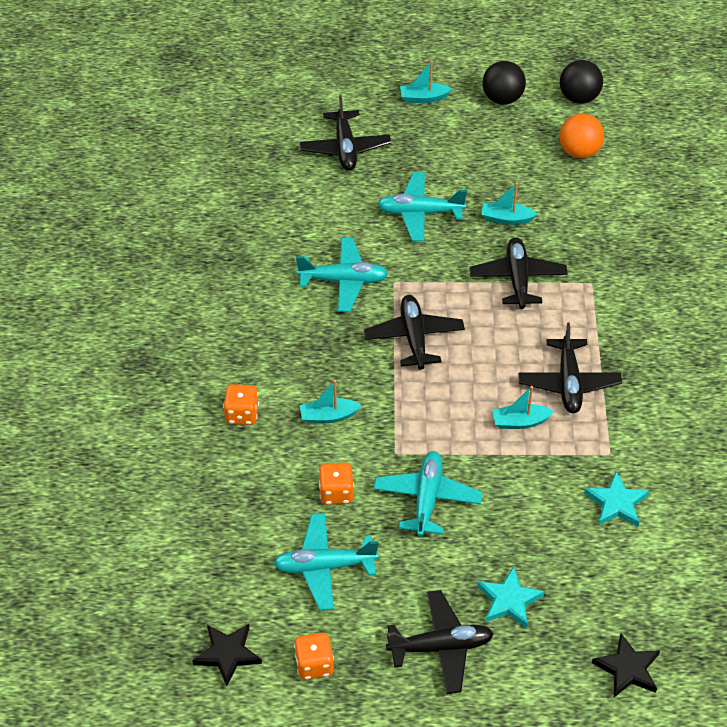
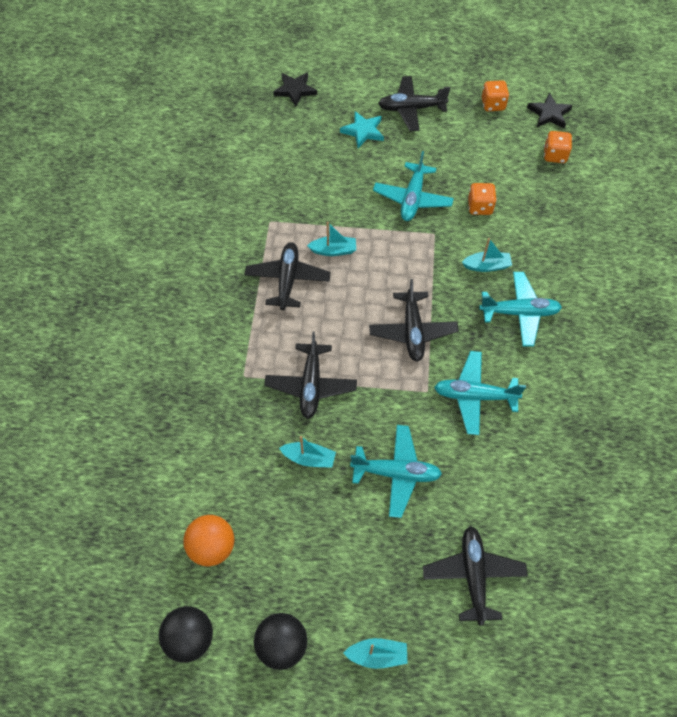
camera: 175 degrees left, 10 degrees up
orange dice [223,384,259,425] -> orange dice moved to [544,131,572,163]
turquoise plane [273,513,378,611] -> turquoise plane moved to [479,272,562,347]
turquoise star [584,472,649,527] -> none

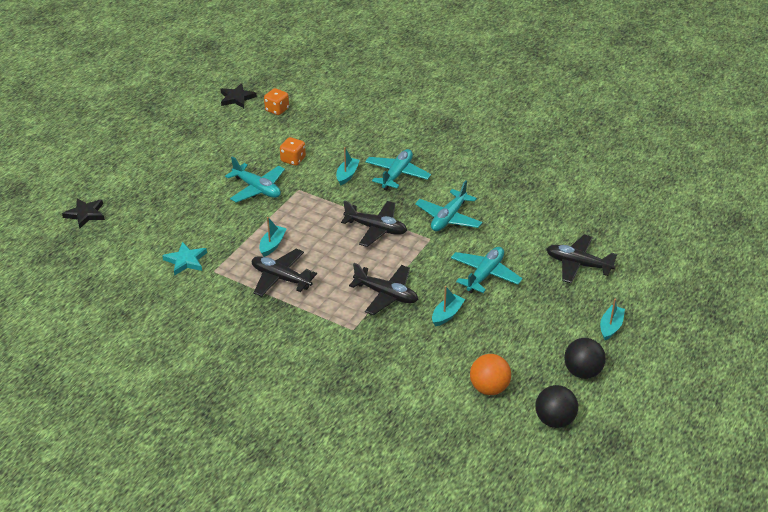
camera: 65 degrees left, 20 degrees down
turquoise star [340,111,384,148] -> turquoise star moved to [162,242,207,275]
black plane [378,76,450,131] -> none
orange dice [482,80,509,111] -> none

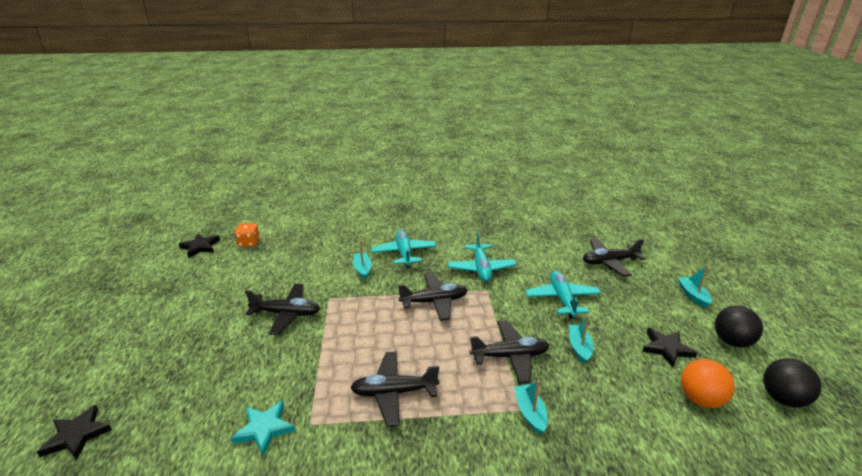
camera: 35 degrees left, 10 degrees down
turquoise plane [225,157,285,203] -> black plane [245,284,320,335]
turquoise boat [259,217,287,257] -> turquoise boat moved to [514,380,547,435]
orange dice [280,137,306,166] -> none
none -> black star [642,328,697,367]

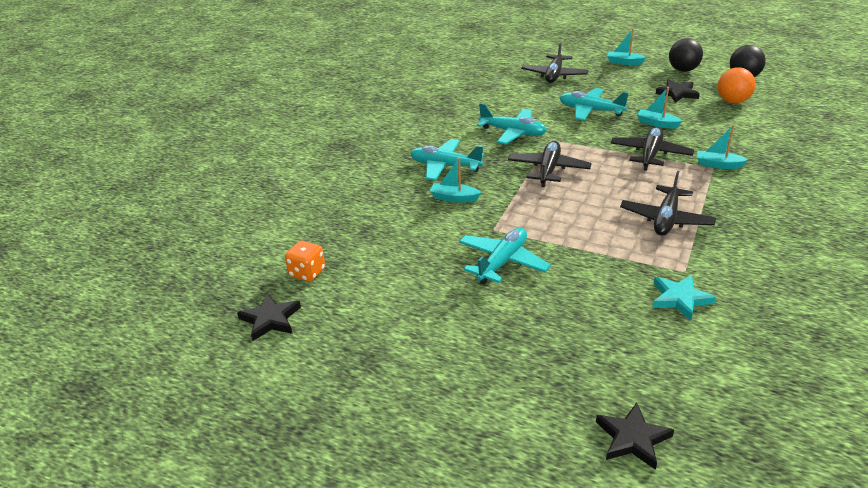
camera: 60 degrees left, 5 degrees up
black plane [245,284,320,335] -> turquoise plane [459,228,551,285]

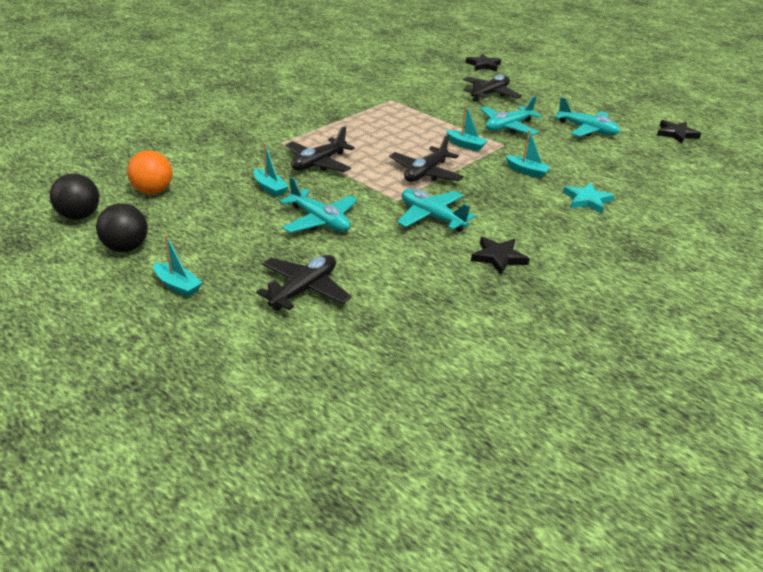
camera: 165 degrees left, 0 degrees up
orange dice [285,241,325,282] -> none
turquoise plane [410,139,484,181] -> turquoise plane moved to [554,97,620,137]
black plane [620,171,716,236] -> black plane moved to [463,74,522,102]
turquoise star [652,275,716,321] -> turquoise star moved to [563,182,615,213]
black star [656,79,700,103] -> black star moved to [471,237,530,275]
turquoise boat [697,125,749,169] -> turquoise boat moved to [446,105,488,151]

